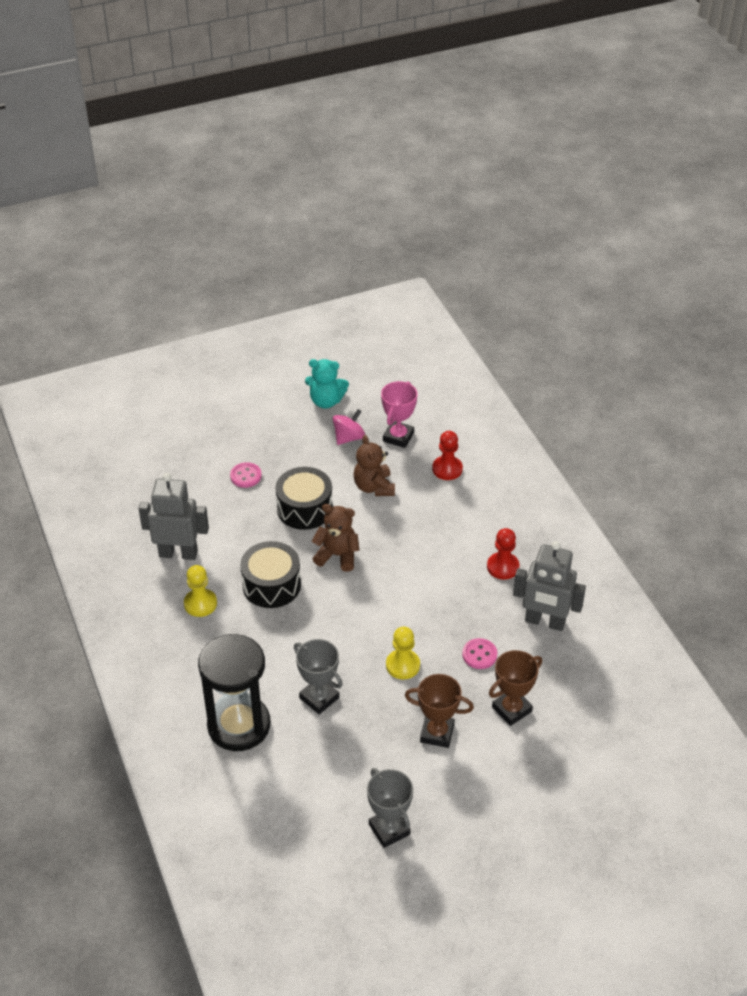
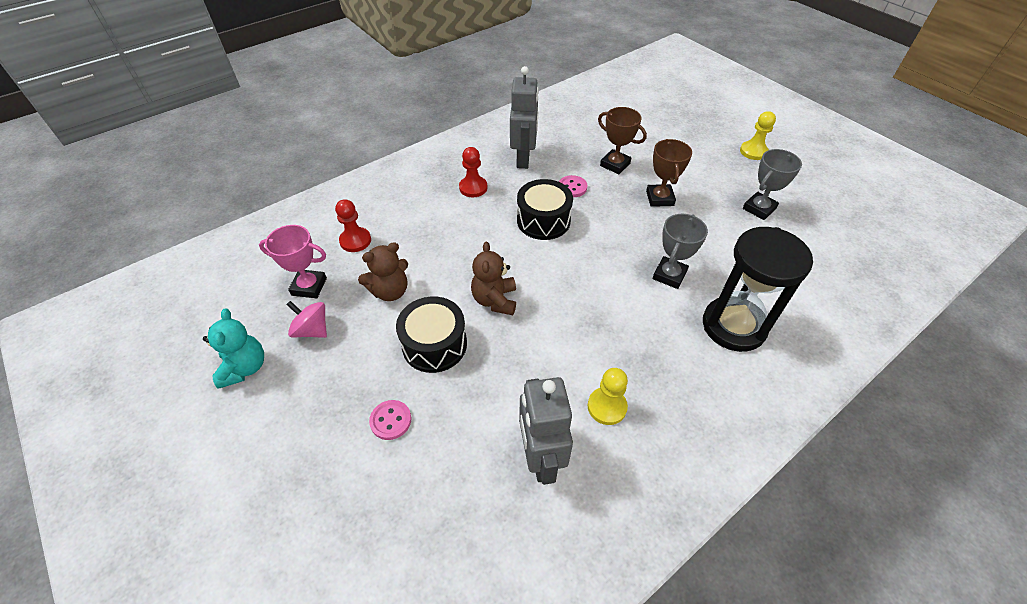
camera: 105 degrees left, 5 degrees up
black drum [240,541,301,608] -> black drum moved to [517,179,573,240]
yellow pawn [386,627,420,679] -> yellow pawn moved to [740,111,776,160]

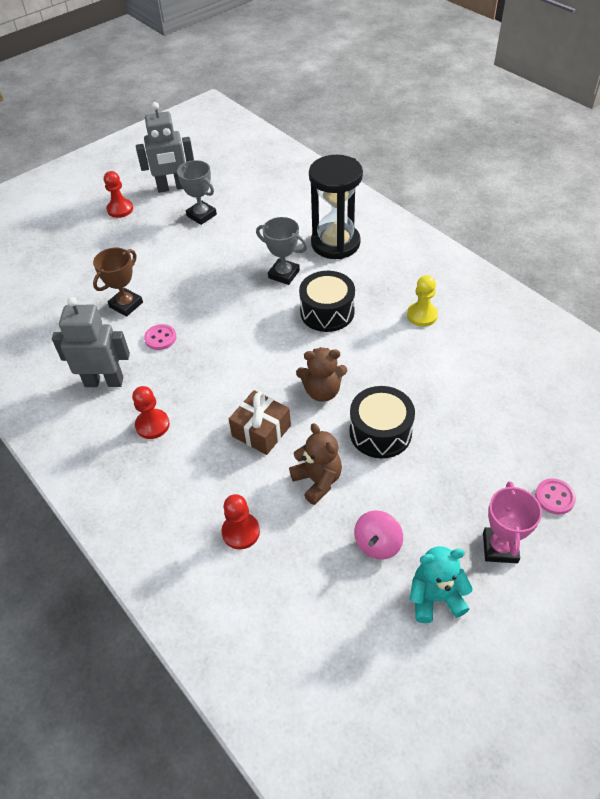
camera: 90 degrees left, 0 degrees up
pink trophy [259,225,327,298] -> pink trophy moved to [483,481,542,563]
pink button [369,400,411,440] -> pink button moved to [535,478,576,515]
black drum [517,179,573,240] -> black drum moved to [299,271,355,332]
grey robot [519,377,573,485] -> grey robot moved to [136,102,194,193]
brown trophy [646,139,692,207] -> none
yellow pawn [740,111,776,160] -> red pawn [104,171,133,218]
none -> brown gift [229,390,291,455]

